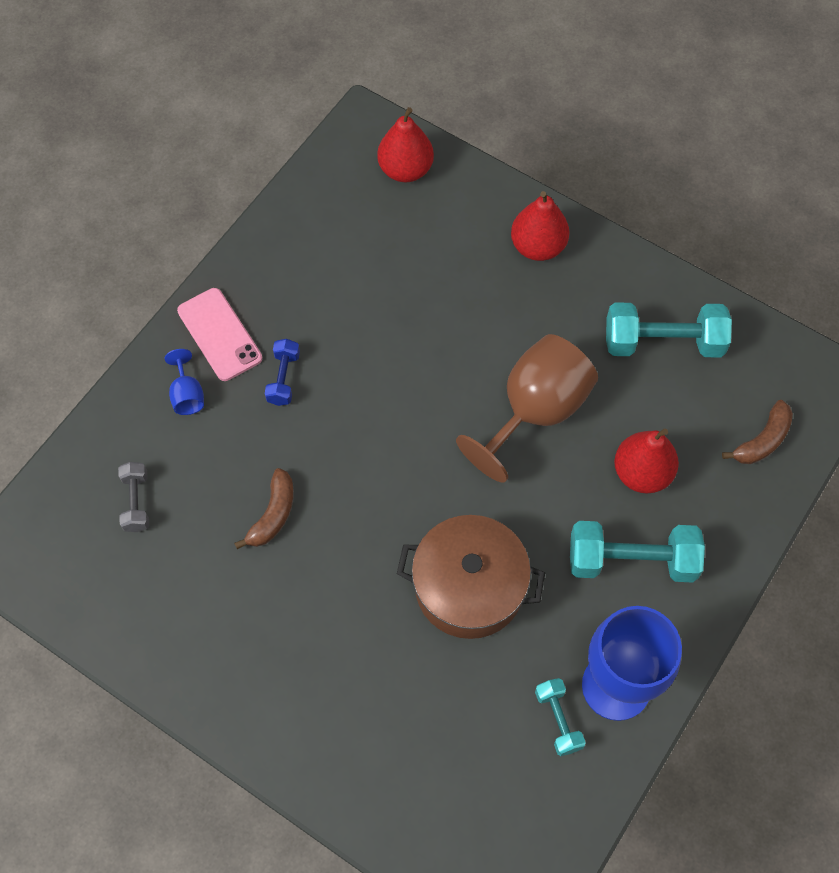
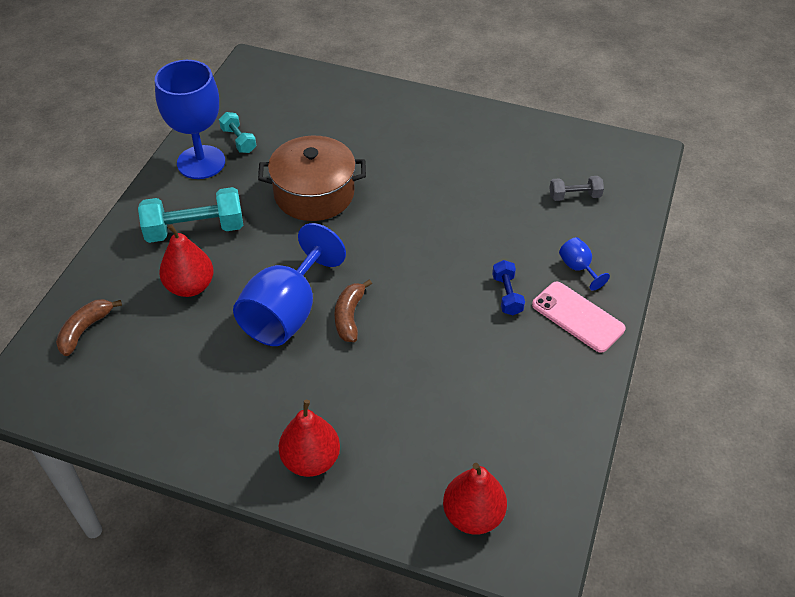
camera: 165 degrees right, 15 degrees down
grey dumbbell [118,462,149,532] -> grey dumbbell turned 75 degrees counterclockwise [549,176,604,201]
brown banana [234,468,294,549] -> brown banana moved to [335,280,372,342]
brown goblet [456,334,598,483] -> blue goblet [233,223,346,346]
turquoise dumbbell [606,303,732,357] -> none

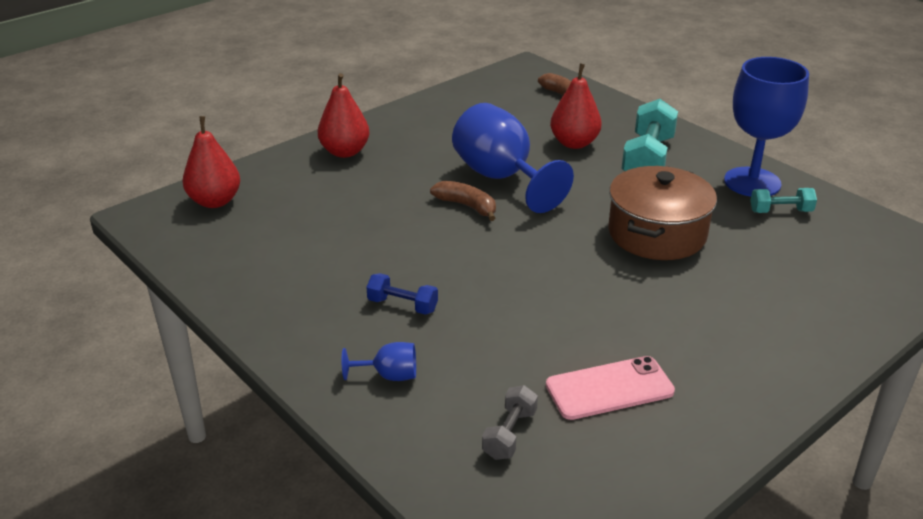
camera: 120 degrees right, 15 degrees down
pink phone [532,281,625,353] -> pink phone moved to [546,356,675,420]

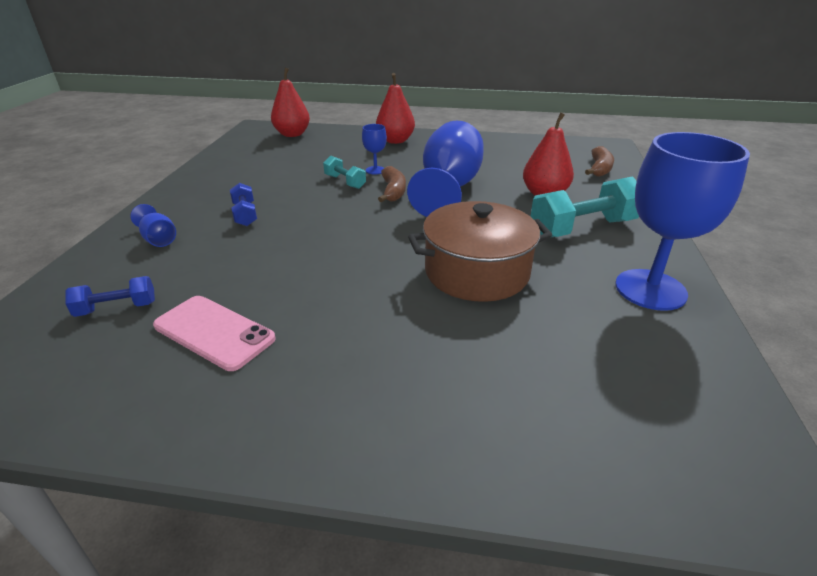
camera: 50 degrees right, 0 degrees up
grey dumbbell [482,385,538,460] -> blue dumbbell [65,276,155,317]
turquoise dumbbell [750,188,817,213] -> turquoise dumbbell moved to [323,155,366,189]
none -> blue goblet [362,124,387,174]

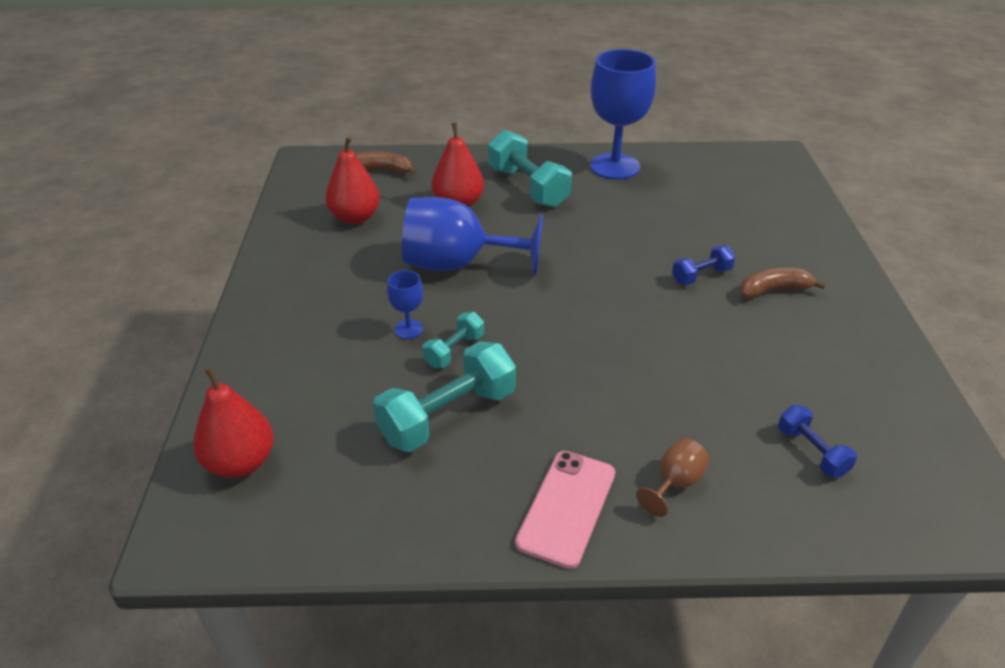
camera: 100 degrees left, 5 degrees up
blue goblet [130,204,176,247] -> brown goblet [636,438,710,517]
pink phone [153,296,276,371] -> pink phone moved to [515,451,615,569]
blue dumbbell [230,183,257,226] -> blue dumbbell moved to [672,246,735,285]
red pear [376,73,415,144] -> red pear moved to [325,136,380,224]
brown banana [378,166,406,202] -> brown banana moved to [739,268,826,299]
brown pot [408,201,552,302] -> none
none -> turquoise dumbbell [373,341,516,452]

